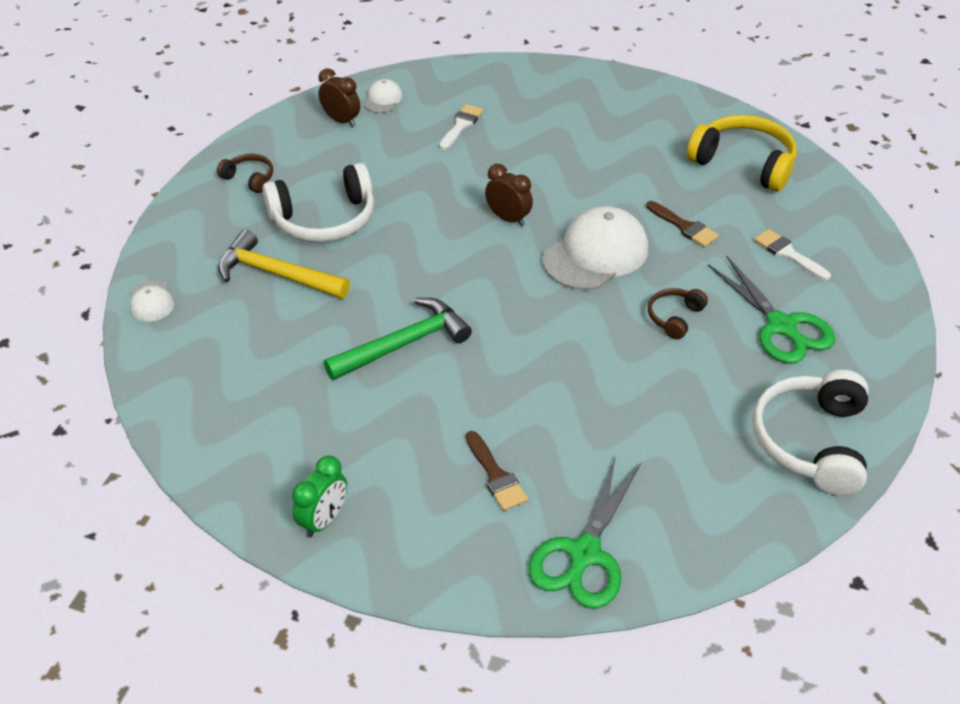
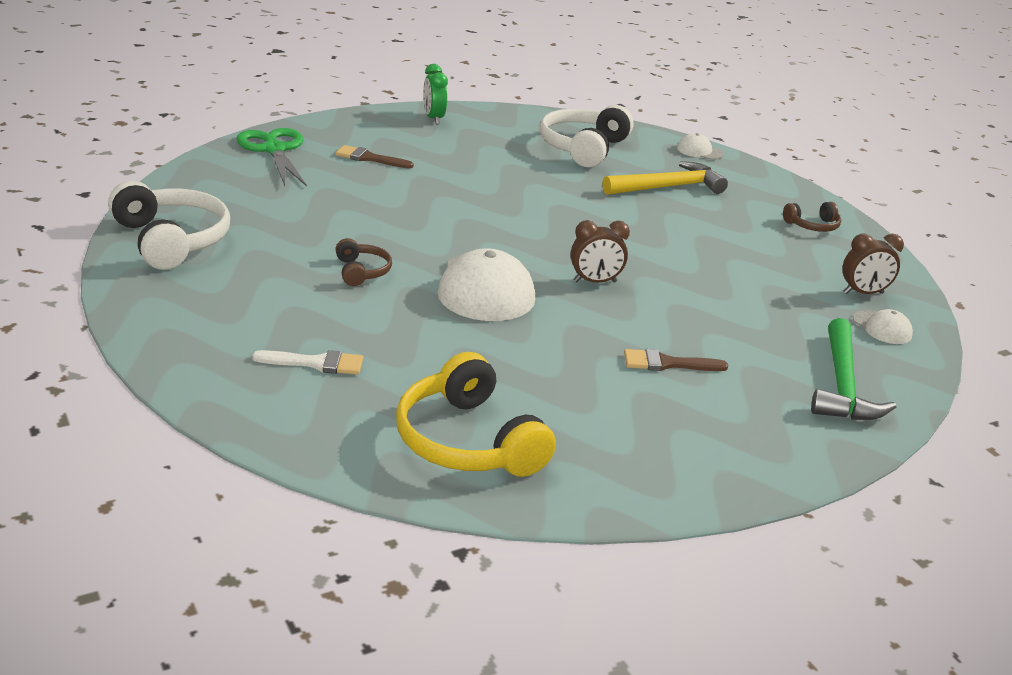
camera: 130 degrees right, 15 degrees down
white headphones [263,163,374,242] -> white headphones moved to [540,105,633,168]
green hammer [324,298,472,380] -> green hammer moved to [811,318,896,420]
white brush [439,104,484,150] -> none
brown brush [646,201,719,247] -> brown brush moved to [624,349,728,371]
yellow headphones [687,115,797,192] -> yellow headphones turned 75 degrees clockwise [396,352,556,477]
green scissors [708,256,835,364] -> none

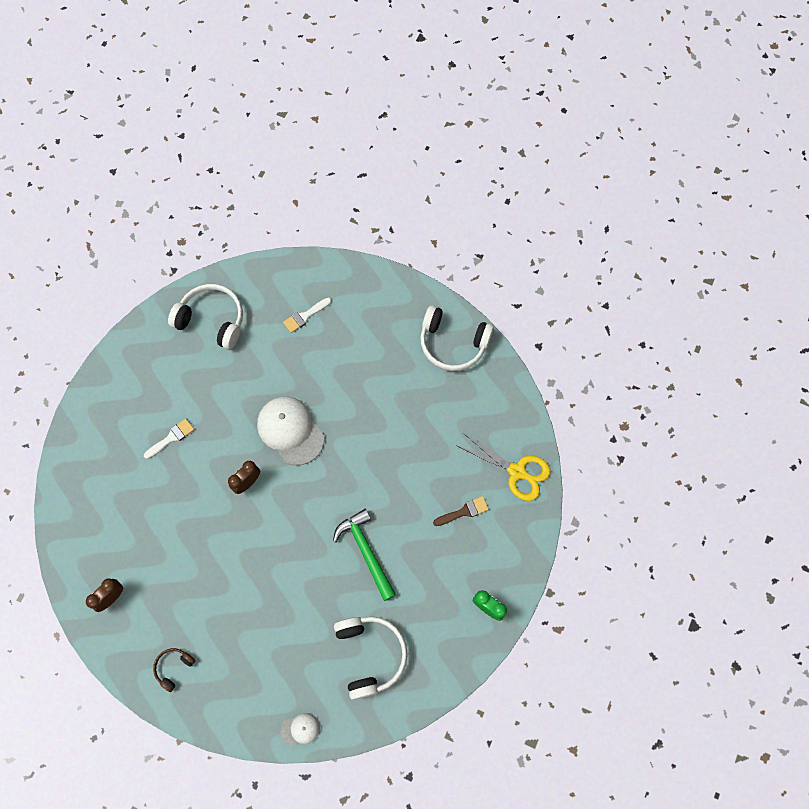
camera: 145 degrees right, 40 degrees up
green scissors [236,128,307,187] -> yellow scissors [458,433,551,501]
brown headphones [335,238,392,286] -> none
yellow headphones [396,352,556,477] -> white headphones [168,284,243,349]
yellow hammer [603,161,728,195] -> none
brown brush [624,349,728,371] -> white brush [144,419,194,459]
green hammer [811,318,896,420] -> green hammer moved to [333,509,396,601]
white cap [853,309,913,344] -> none

